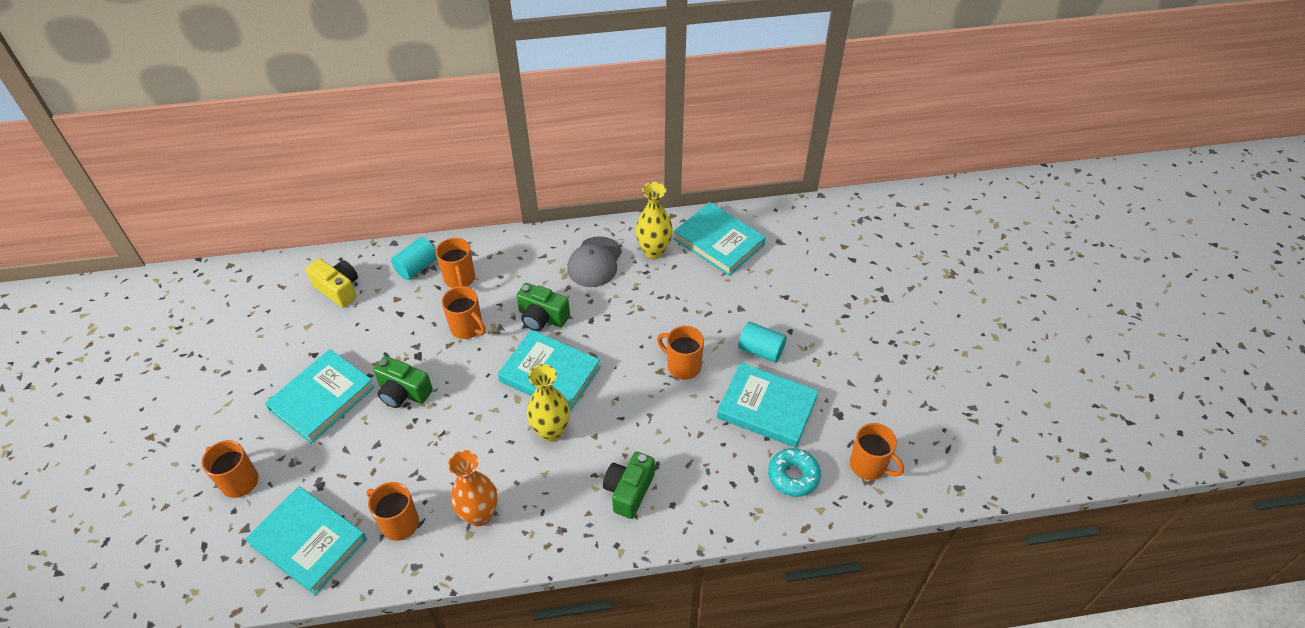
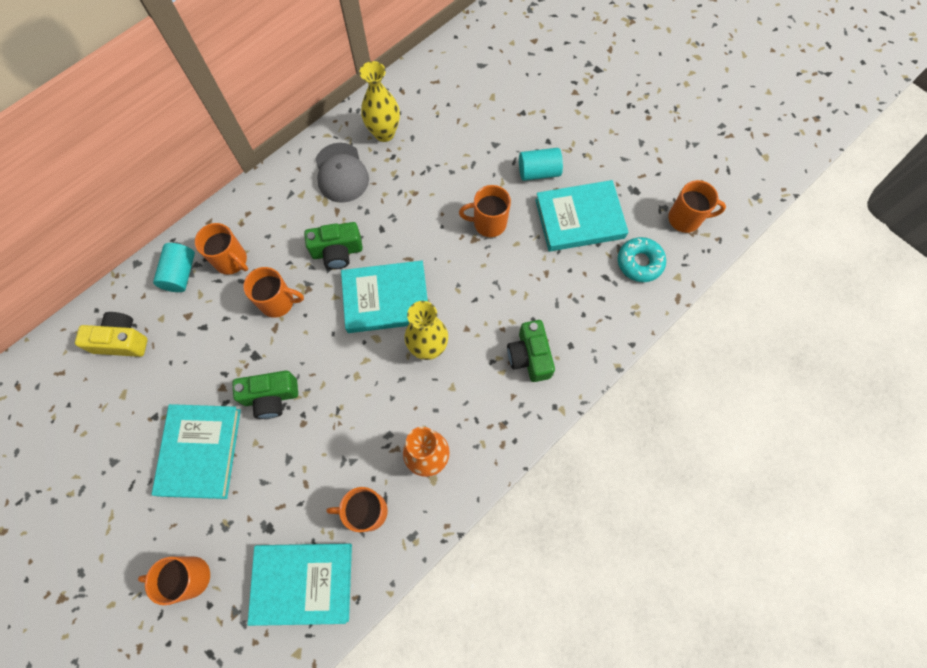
camera: 35 degrees left, 20 degrees up
turquoise book [674,202,766,276] -> none

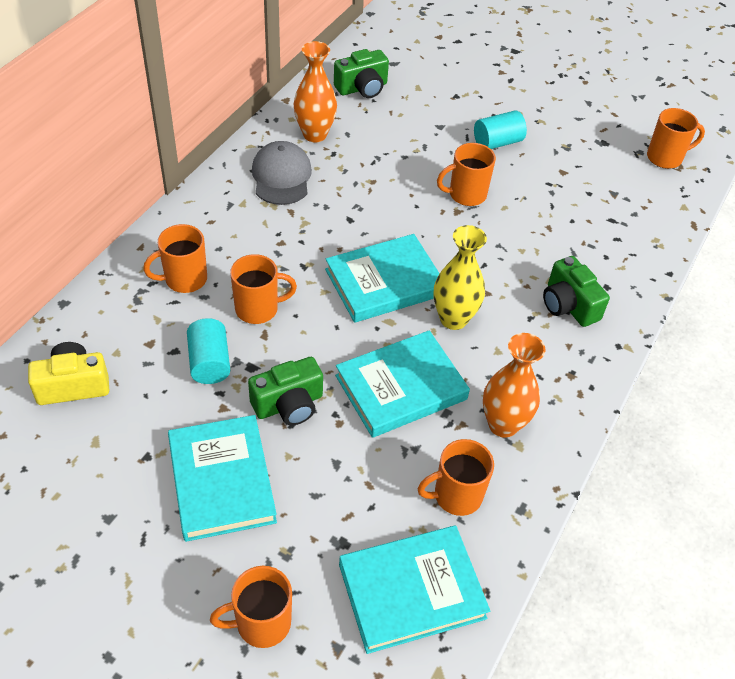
camera: 20 degrees left, 20 degrees down
turquoise cylinder [153,243,195,292] -> turquoise cylinder moved to [187,318,230,384]
orange mug [195,223,248,275] -> orange mug turned 135 degrees clockwise [143,224,207,293]
green camera [304,222,363,269] -> green camera moved to [334,49,389,98]
grey cap [316,143,369,203] -> grey cap turned 150 degrees counterclockwise [252,141,312,205]
yellow vase [359,61,400,142] -> orange vase [294,41,337,142]
turquoise book [535,180,628,252] -> turquoise book moved to [335,330,470,438]
turquoise donut [618,237,666,282] -> none

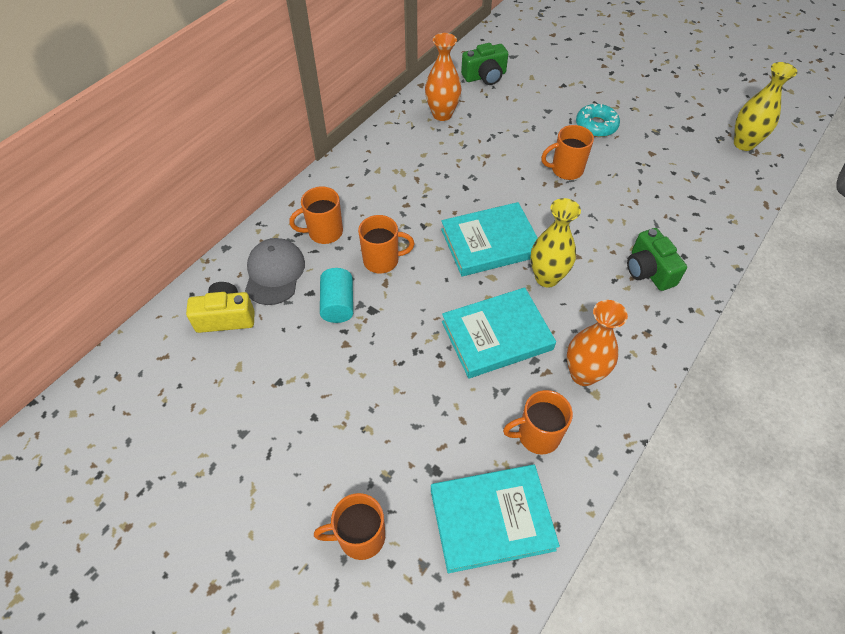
camera: 10 degrees right, 5 degrees up
turquoise book [168,415,277,542] -> none
green camera [248,357,323,426] -> none
grey cap [252,141,312,205] -> grey cap moved to [245,238,305,305]
turquoise cylinder [474,110,527,149] -> turquoise donut [576,103,620,137]
orange mug [647,108,705,169] -> yellow vase [734,62,798,151]

